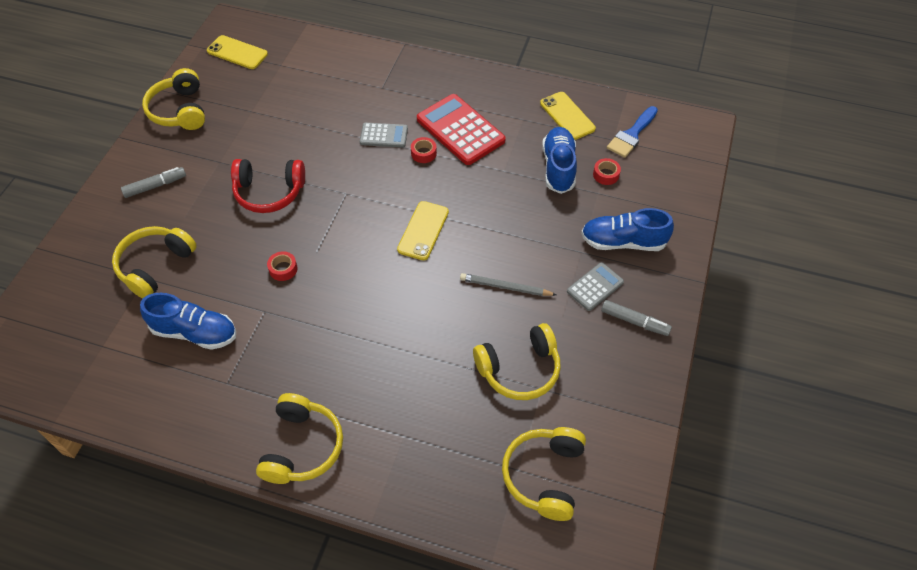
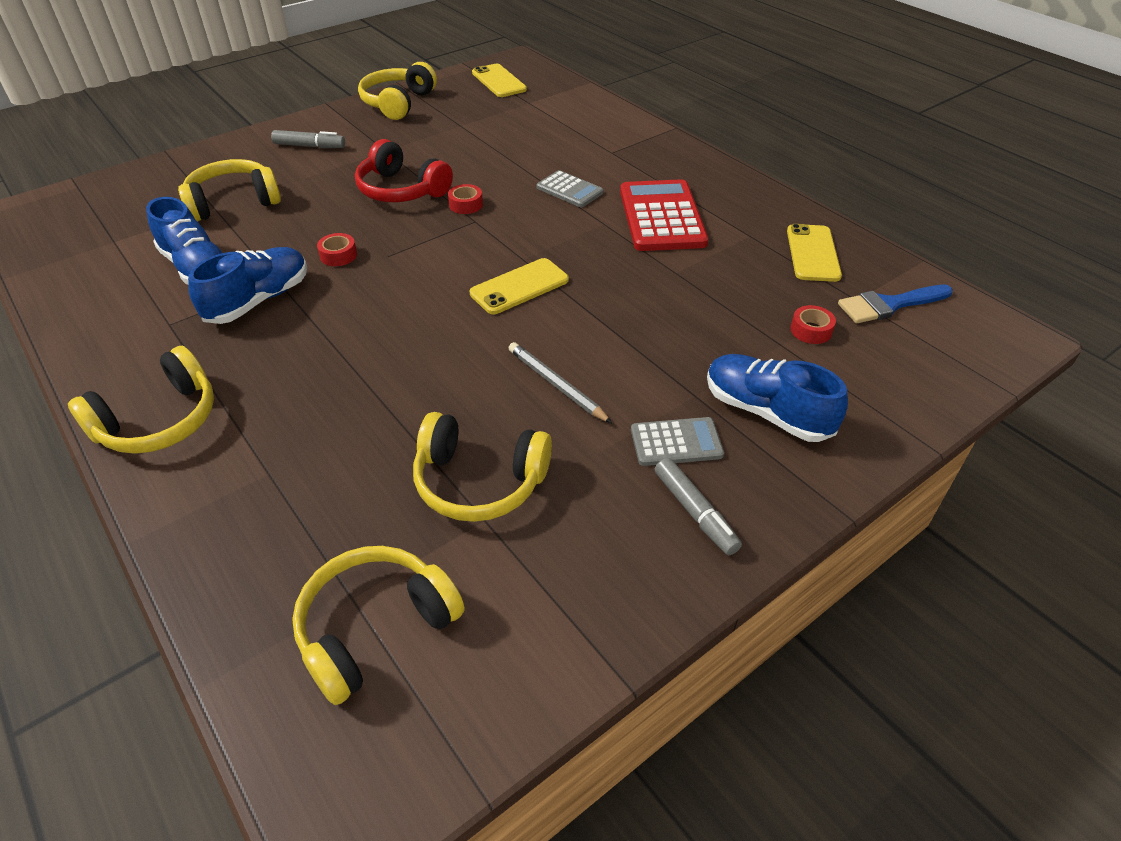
camera: 35 degrees right, 10 degrees down
red tape [411,137,437,163] -> red tape moved to [448,184,483,214]
blue shoe [542,127,577,194] -> blue shoe moved to [188,247,307,324]

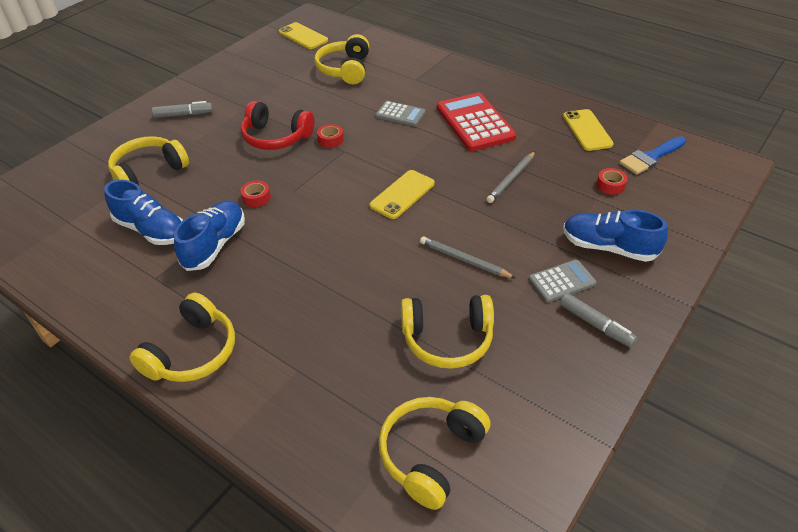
camera: 15 degrees left, 0 degrees up
yellow headphones [358,62,437,120] -> yellow headphones moved to [315,34,369,84]
none -> grey pencil [487,152,535,203]

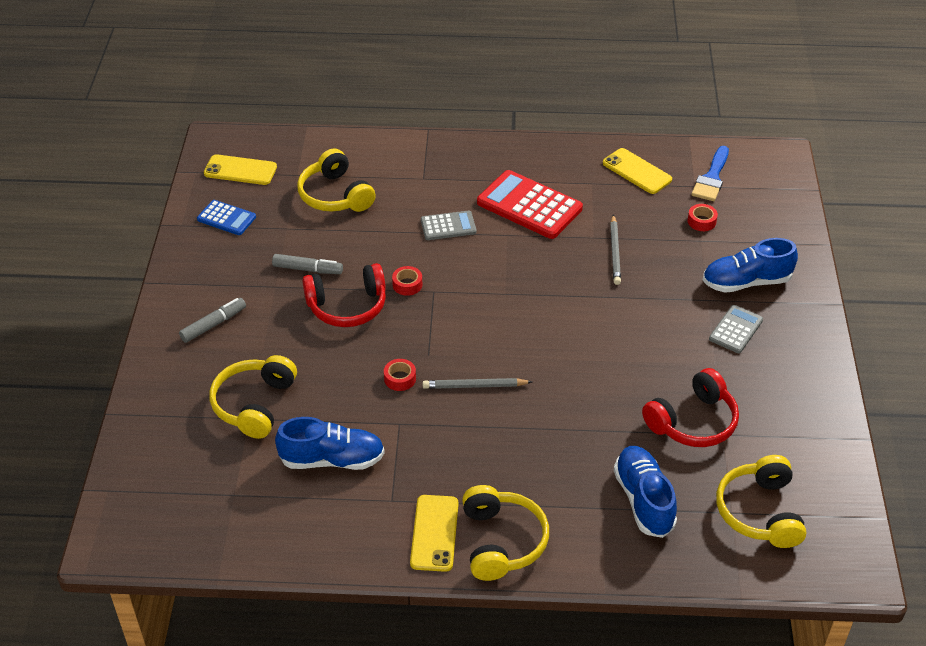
camera: 35 degrees left, 0 degrees up
blue shoe [174,200,245,271] -> blue shoe moved to [614,446,677,538]
yellow phone [370,170,435,219] -> yellow phone moved to [410,495,459,572]
yellow headphones [401,295,494,369] -> red headphones [642,368,739,447]
grey pencil [420,236,516,278] -> grey pencil moved to [423,378,532,389]
grey marker [560,293,637,347] -> grey marker moved to [272,254,343,274]
none -> blue calculator [197,200,256,235]

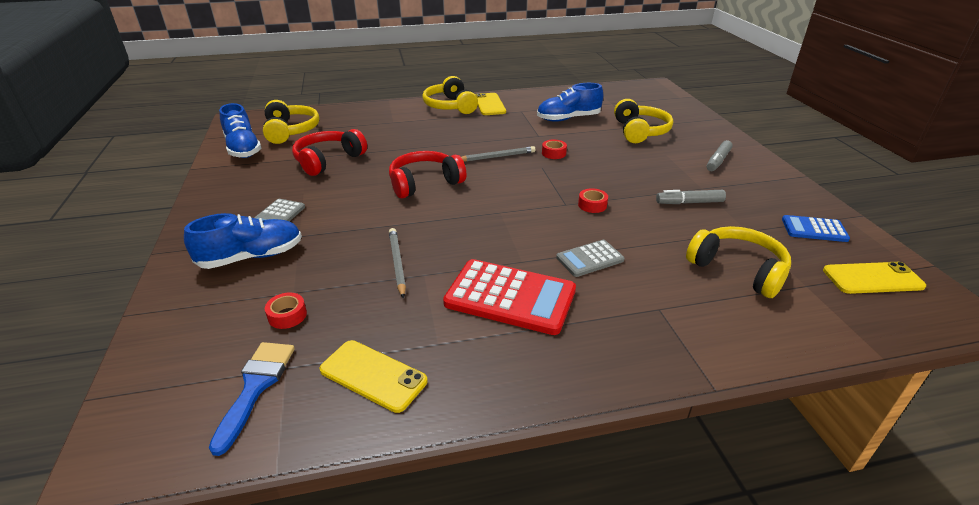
camera: 165 degrees right, 10 degrees down
red headphones [302,263,386,327] -> red headphones moved to [389,151,466,199]
blue shoe [614,446,677,538] -> blue shoe moved to [219,103,261,158]

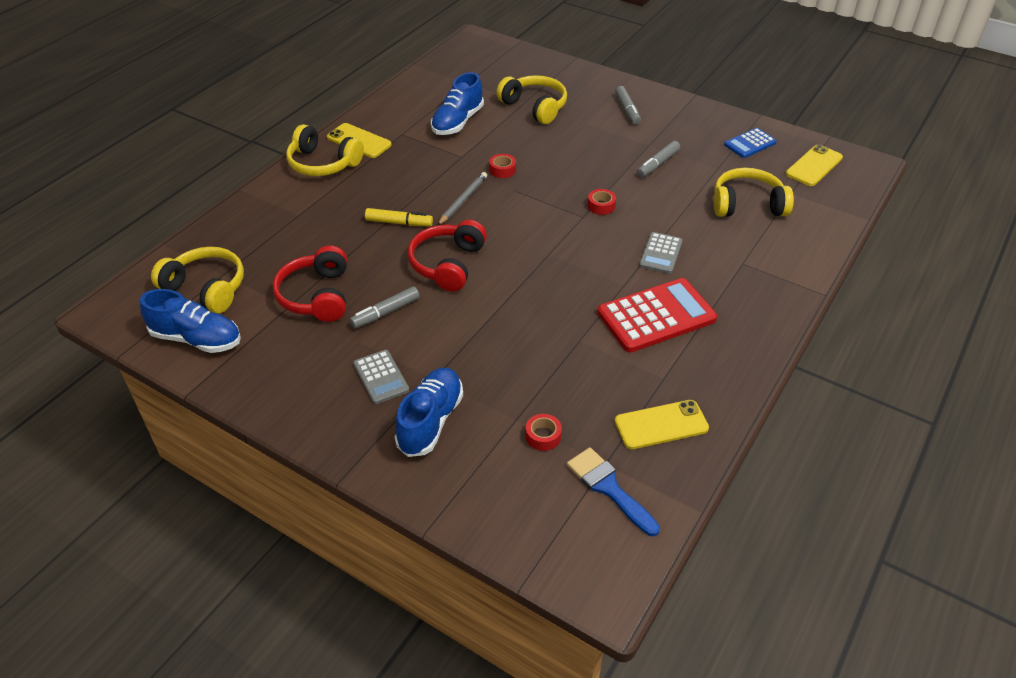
camera: 45 degrees left, 10 degrees up
grey pencil [389,228,406,298] -> none
none -> grey marker [350,287,420,328]
none -> yellow marker [365,208,433,226]

